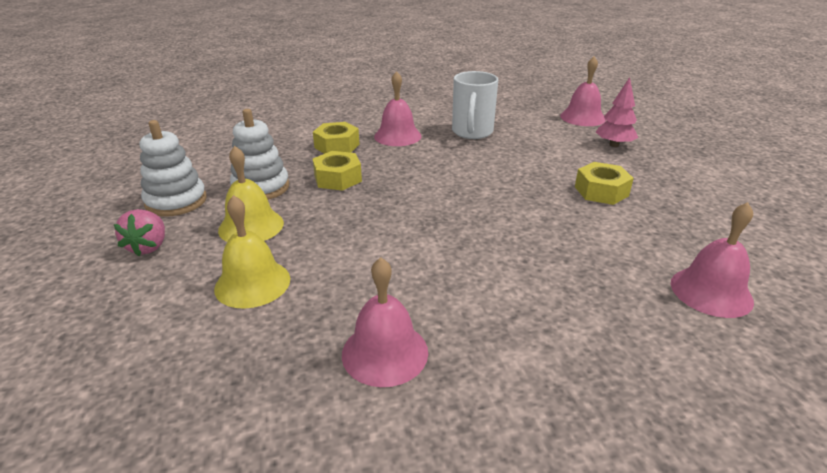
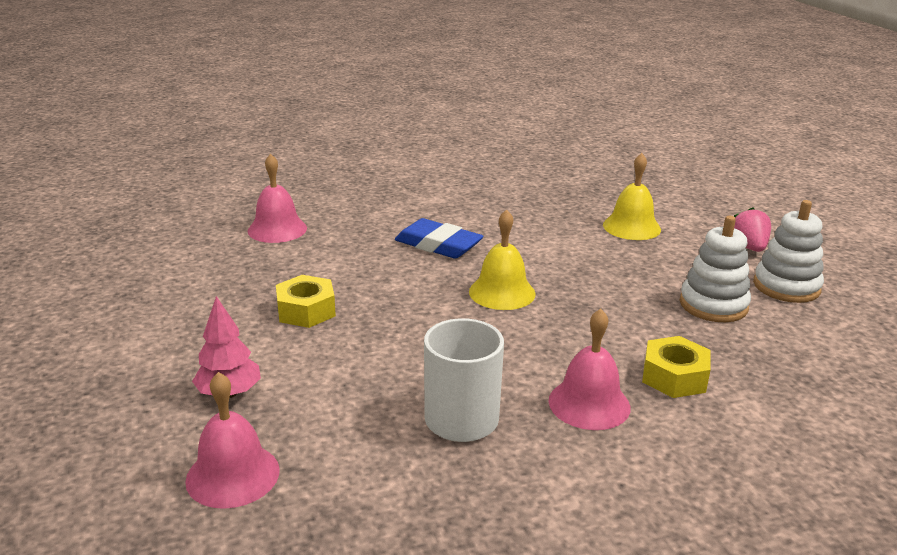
camera: 175 degrees right, 5 degrees down
yellow bell [218,146,284,242] -> yellow bell moved to [469,209,536,310]
yellow nut [313,151,362,191] -> none
pink bell [342,257,428,387] -> none
none -> blue eraser [395,218,483,259]

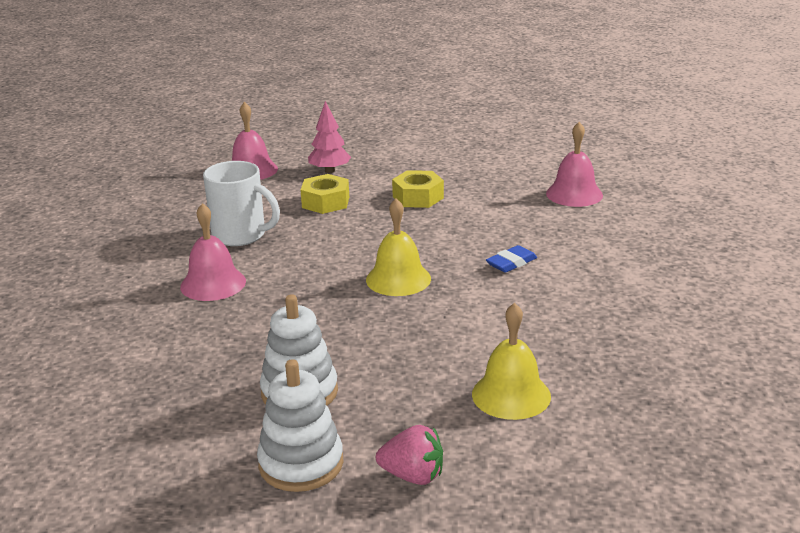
camera: 110 degrees right, 0 degrees up
blue eraser [395,218,483,259] -> blue eraser [486,245,537,273], size x0.59
yellow nut [642,336,711,398] -> yellow nut moved to [301,174,349,214]

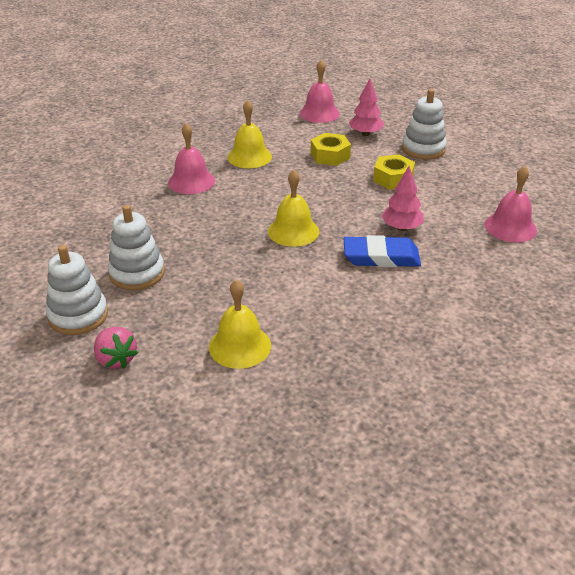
camera: 40 degrees right, 10 degrees up
white mug [203,161,280,246] -> yellow bell [228,100,272,168]
blue eraser [486,245,537,273] -> blue eraser [344,235,421,267], size x1.70
none -> pink tree [382,166,424,231]
none -> white stacking toy [402,89,447,160]

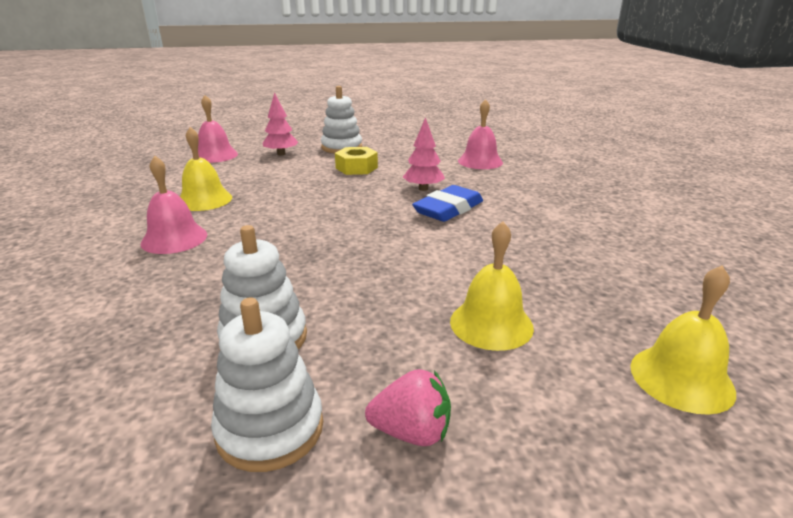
camera: 50 degrees left, 10 degrees down
yellow bell [268,170,319,247] -> yellow bell moved to [630,266,736,415]
yellow nut [310,133,351,166] -> none

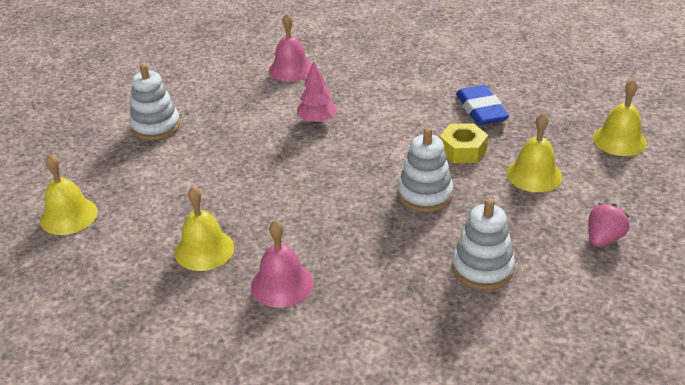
camera: 55 degrees left, 10 degrees up
pink bell [198,95,238,163] -> yellow bell [40,154,98,235]
white stacking toy [211,298,323,472] -> white stacking toy moved to [398,127,454,212]
pink tree [263,92,298,155] -> none
yellow nut [335,147,378,175] -> yellow nut moved to [440,123,488,163]
blue eraser [412,185,483,222] -> blue eraser moved to [456,85,509,125]

